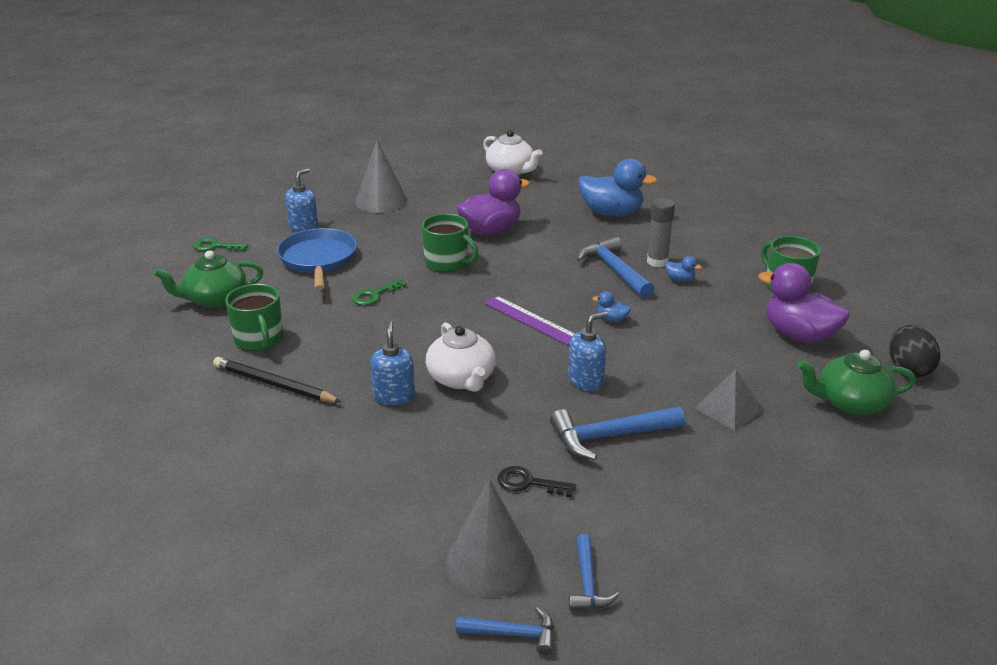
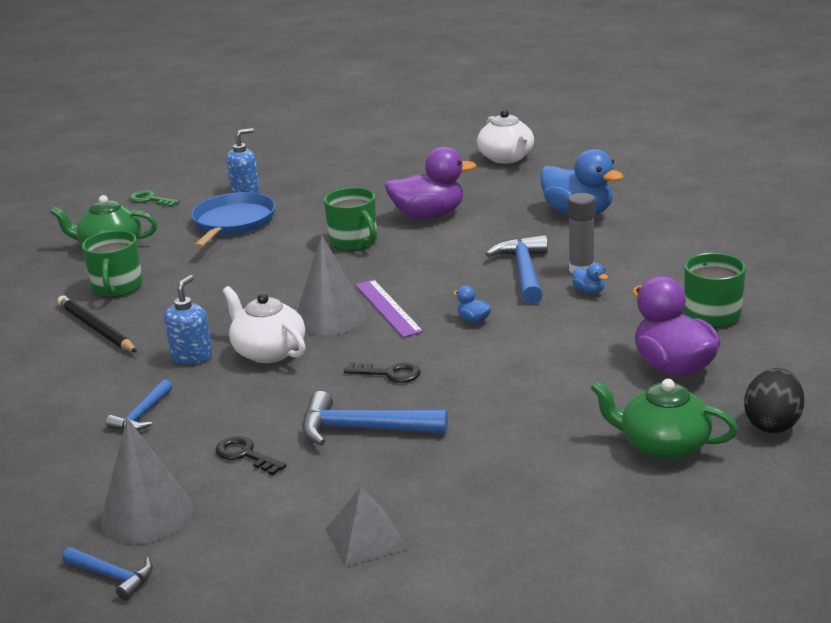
camera: 25 degrees right, 5 degrees down
green key [352,279,407,305] -> none
grey cone [355,140,408,213] -> grey cone moved to [297,235,367,335]
white teapot [426,322,496,392] -> white teapot turned 135 degrees clockwise [223,286,306,363]
blue soap dispenser [568,311,608,391] -> black key [344,362,421,383]
blue hammer [569,534,619,611] -> blue hammer moved to [106,379,172,431]
grey pyramid [694,369,764,431] -> grey pyramid moved to [326,487,407,567]

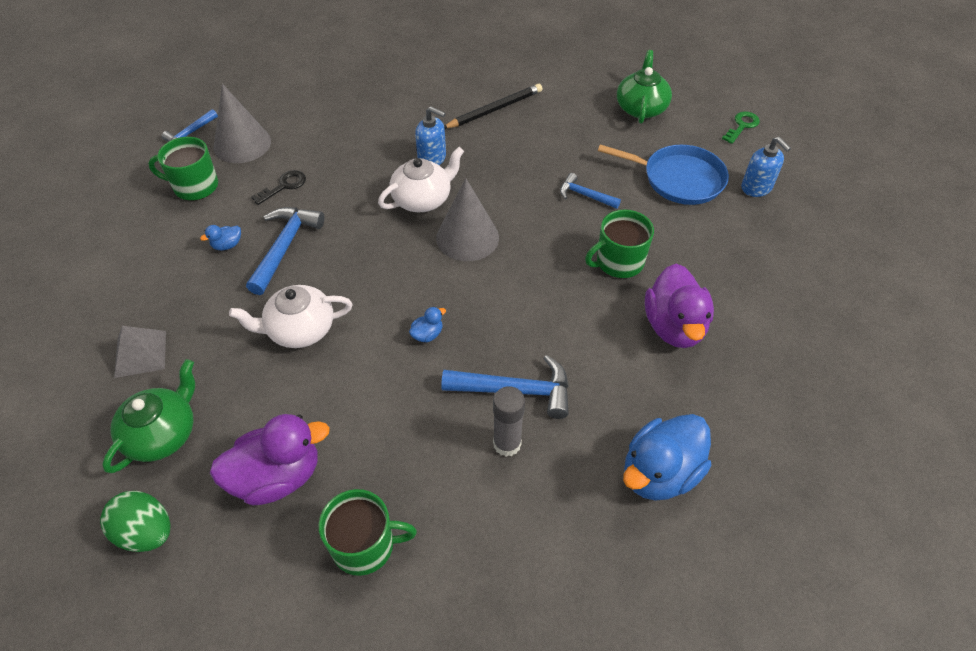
camera: 95 degrees right, 25 degrees up
green mug [82,230,143,297] -> green mug moved to [148,137,218,201]
blue hammer [106,379,172,431] -> blue hammer moved to [560,173,621,209]
grey pyramid [326,487,407,567] -> grey pyramid moved to [114,326,166,378]
black key [344,362,421,383] -> none
purple ruler [355,280,423,338] -> none
white teapot [477,110,534,164] -> white teapot moved to [229,285,353,348]
blue duck [572,263,608,294] -> blue duck moved to [200,225,241,250]
black egg [744,368,804,433] -> green egg [100,491,171,552]

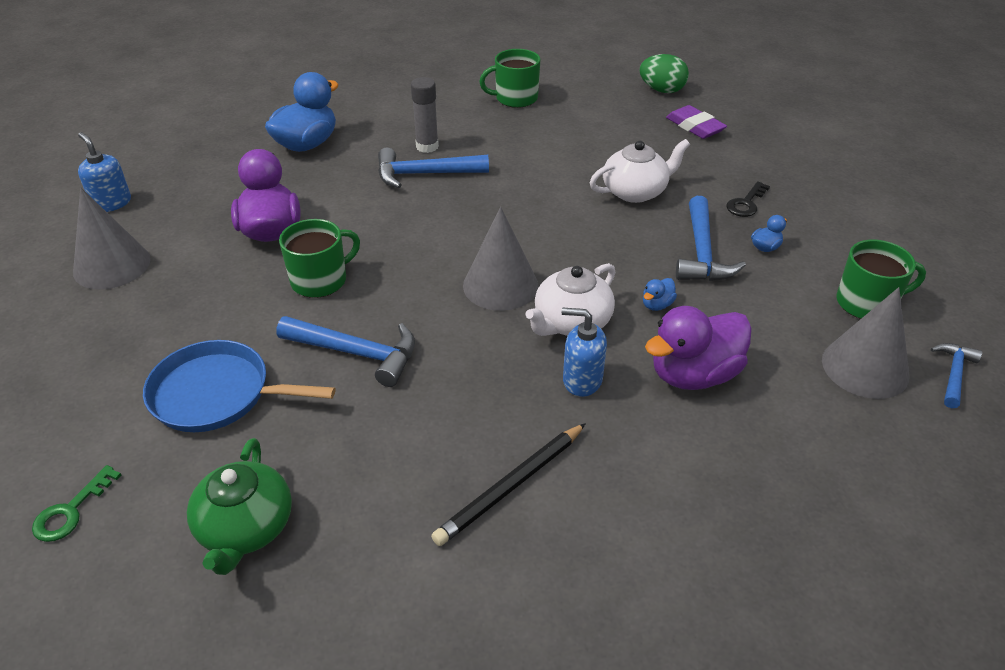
camera: 170 degrees right, 10 degrees down
green teapot [102,359,195,473] -> purple eraser [666,105,727,139]
grey pyramid [114,326,166,378] -> none
purple duck [210,414,330,506] -> purple duck moved to [645,306,752,390]
black key [251,170,306,205] -> black key moved to [726,181,770,217]
blue duck [409,307,446,342] -> blue duck moved to [643,278,677,311]
blue hammer [560,173,621,209] -> blue hammer [276,316,415,387], size x1.69
blue soap dispenser [741,137,791,197] -> blue soap dispenser moved to [78,132,131,212]
none -> grey cone [73,188,151,290]

